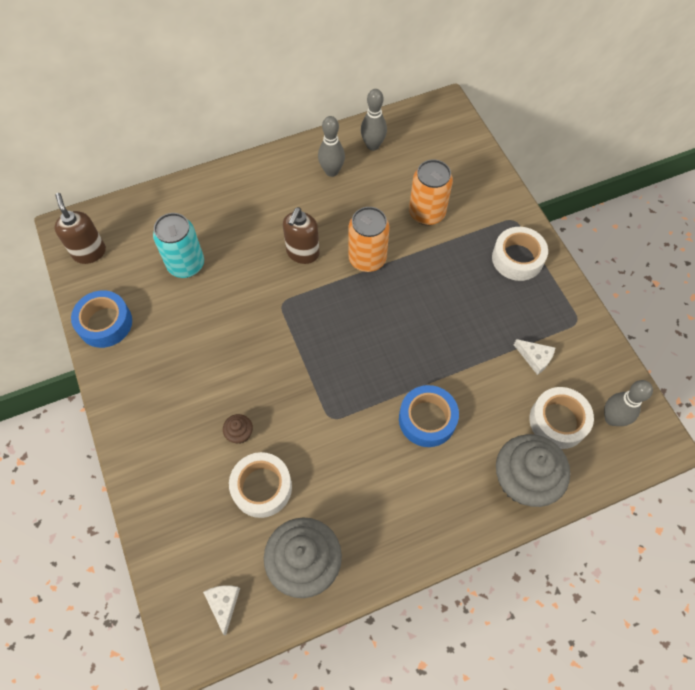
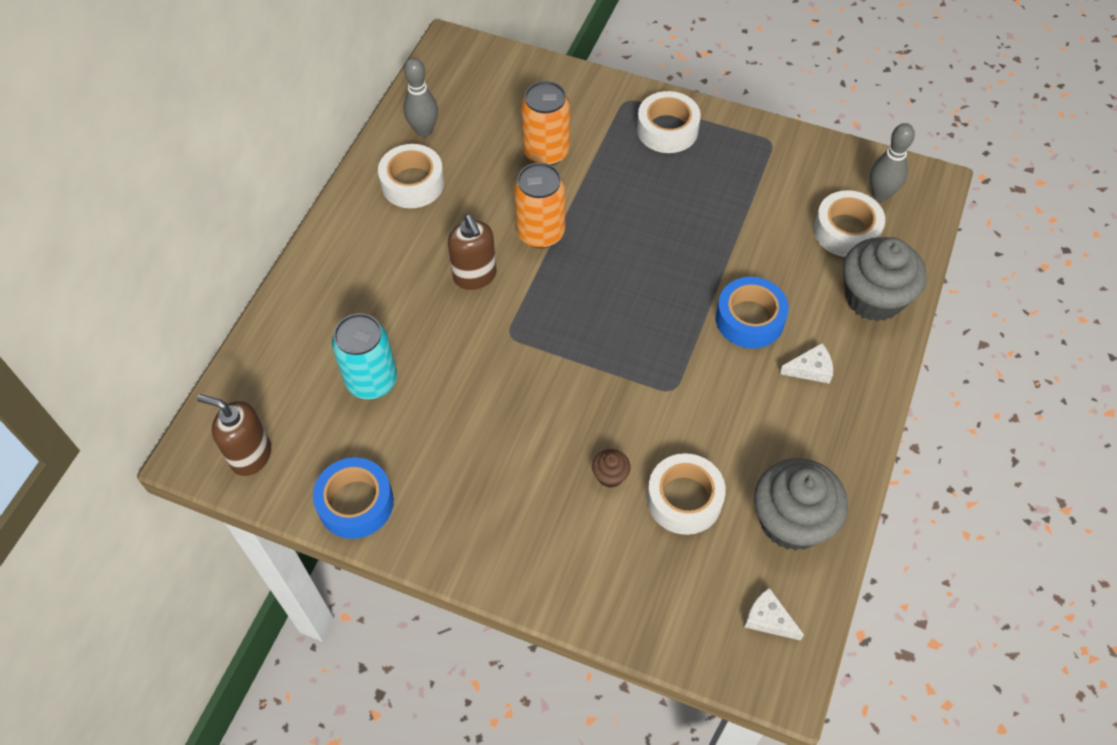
camera: 45 degrees left, 5 degrees down
grey bowling pin [318,116,345,177] -> white tape [378,144,444,208]
white cheese [514,339,555,375] -> white cheese moved to [780,343,833,384]

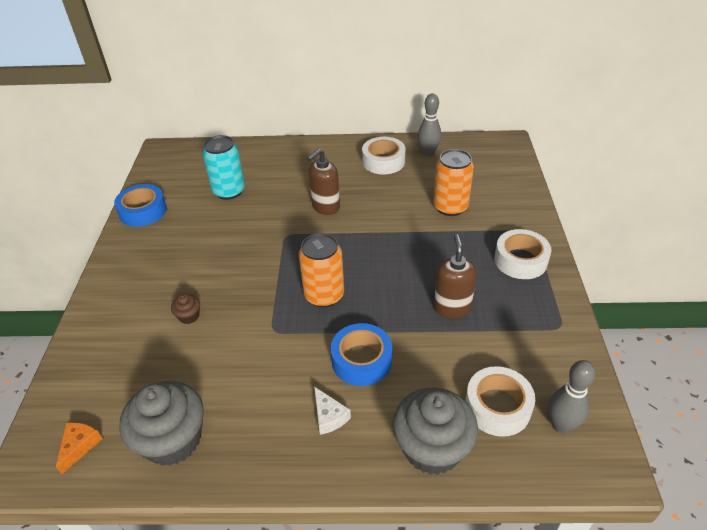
camera: 70 degrees right, 15 degrees down
brown soap dispenser [197,394,271,476] -> brown soap dispenser moved to [434,234,477,318]
orange can [514,163,565,248] -> orange can moved to [299,233,344,307]
white tape [647,453,726,535] -> none
white cheese [744,588,804,641] -> orange cheese [56,422,103,474]

